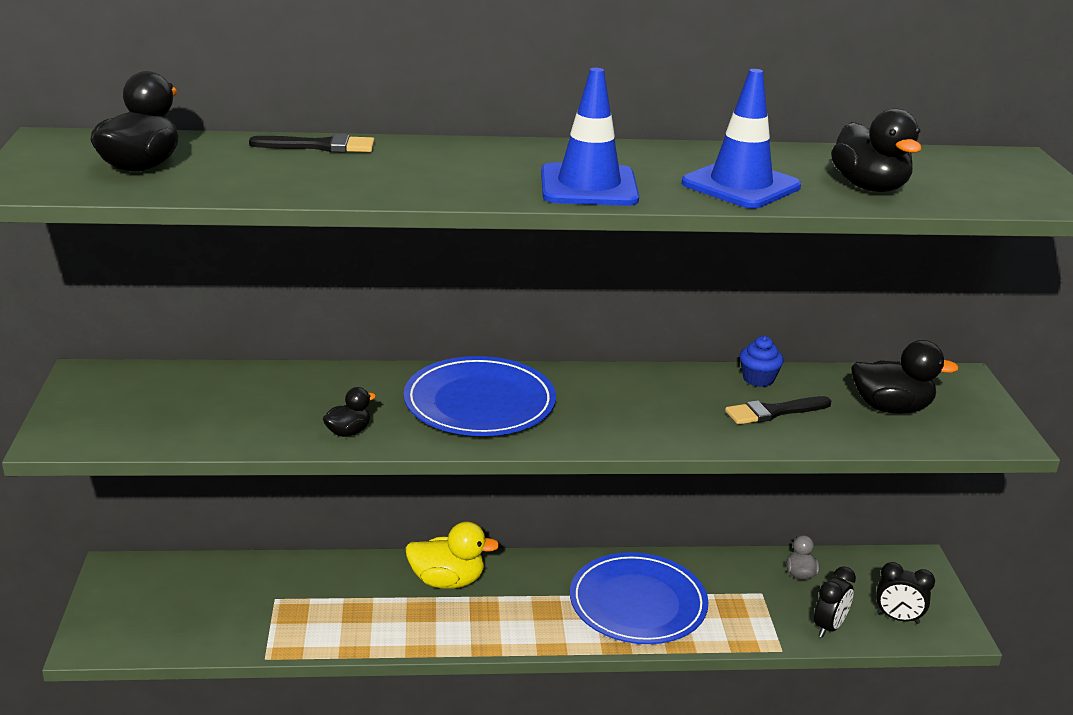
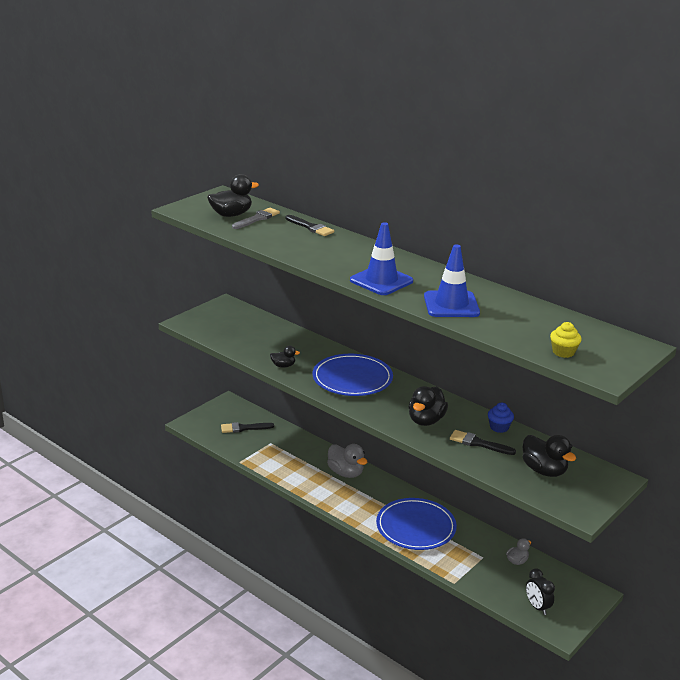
camera: 45 degrees right, 0 degrees up
yellow duck [405,522,500,589] -> grey duck [327,444,367,478]
black clock [814,567,856,638] -> none
black duck [831,108,922,192] -> black duck moved to [409,386,448,426]
none -> black brush [221,422,274,433]
none -> grey brush [232,208,280,229]
none -> yellow cupcake [550,322,582,358]

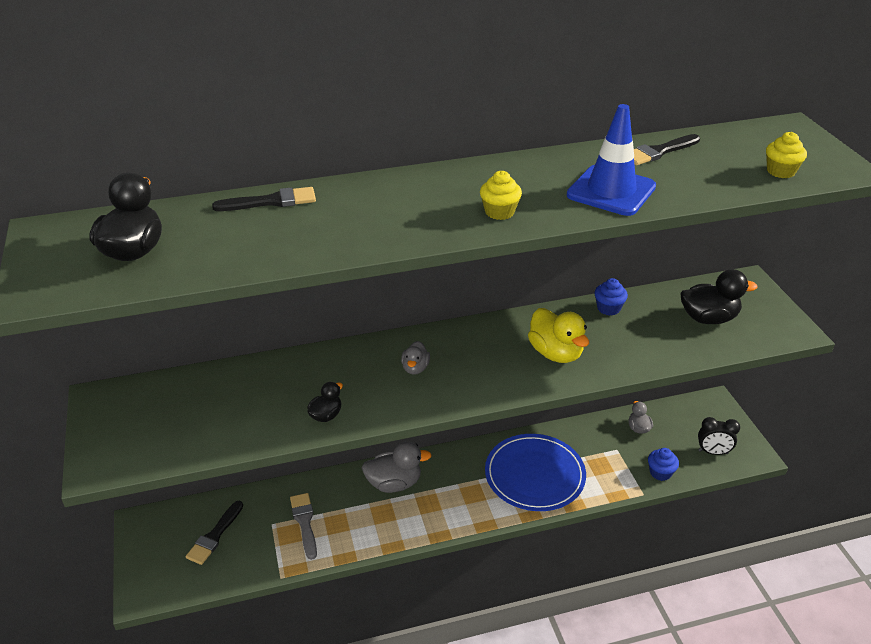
camera: 55 degrees left, 10 degrees up
grey brush [232,208,280,229] -> grey brush moved to [290,493,317,560]
blue plate [313,354,393,396] -> grey duck [401,341,430,375]
blue traffic cone [350,222,413,295] -> yellow cupcake [480,171,522,220]
black duck [409,386,448,426] -> yellow duck [528,308,589,363]
black brush [450,430,516,455] -> black brush moved to [634,134,700,165]
none -> blue cupcake [648,448,679,481]

